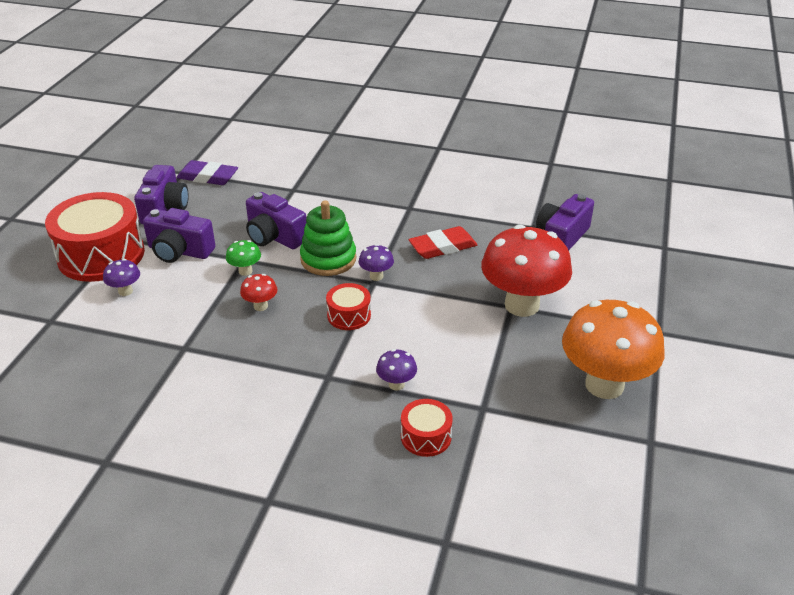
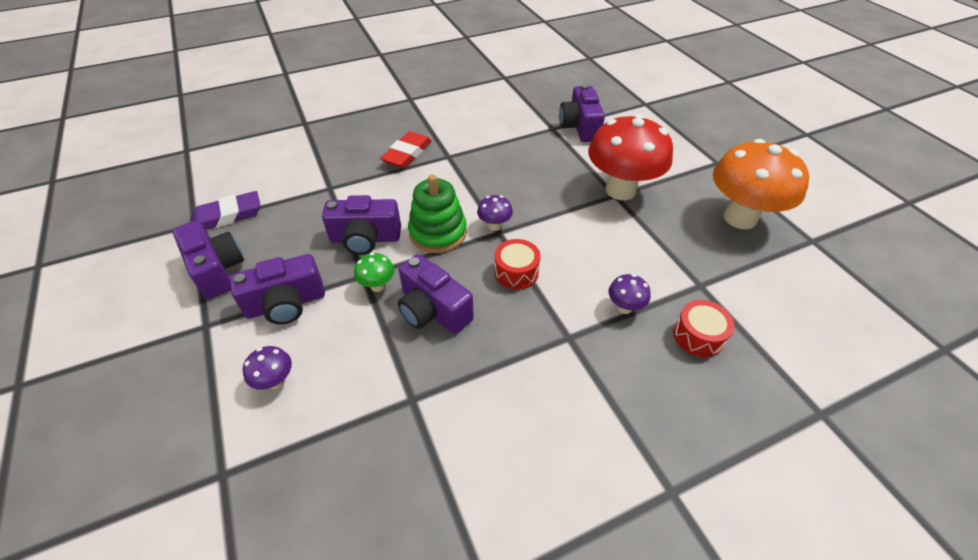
camera: 40 degrees left, 10 degrees up
red drum [45,192,145,282] -> none
red mushroom [240,274,277,311] -> purple camera [398,254,474,334]
red eraser [409,226,477,259] -> red eraser moved to [380,131,432,168]

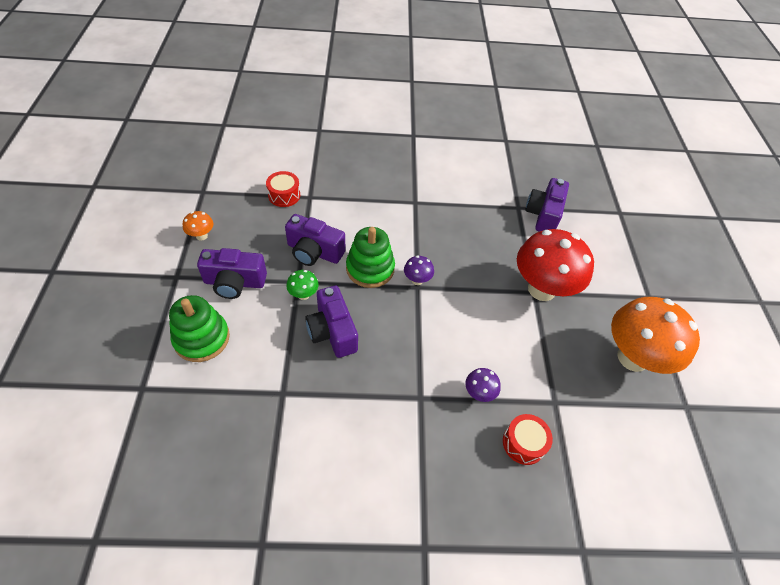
camera: 20 degrees right, 5 degrees up
purple camera [173,220,244,299] -> orange mushroom [183,211,213,241]
purple eraser [191,191,261,230] -> none
purple mushroom [243,346,292,390] -> green stacking toy [169,295,230,362]
red eraser [380,131,432,168] -> none
red drum [494,239,541,290] -> red drum moved to [266,171,300,207]

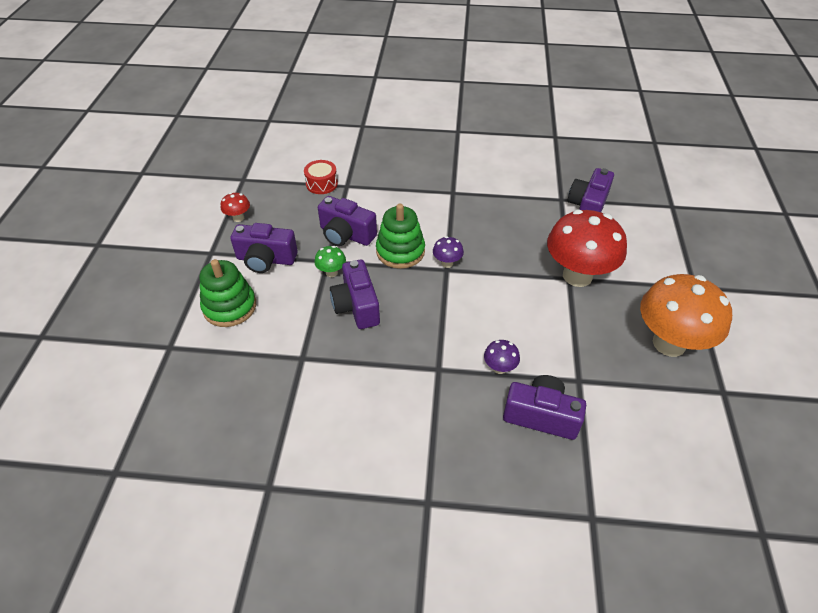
camera: 10 degrees right, 5 degrees down
orange mushroom [183,211,213,241] -> red mushroom [221,193,250,222]
red drum [503,414,553,465] -> purple camera [503,375,586,440]

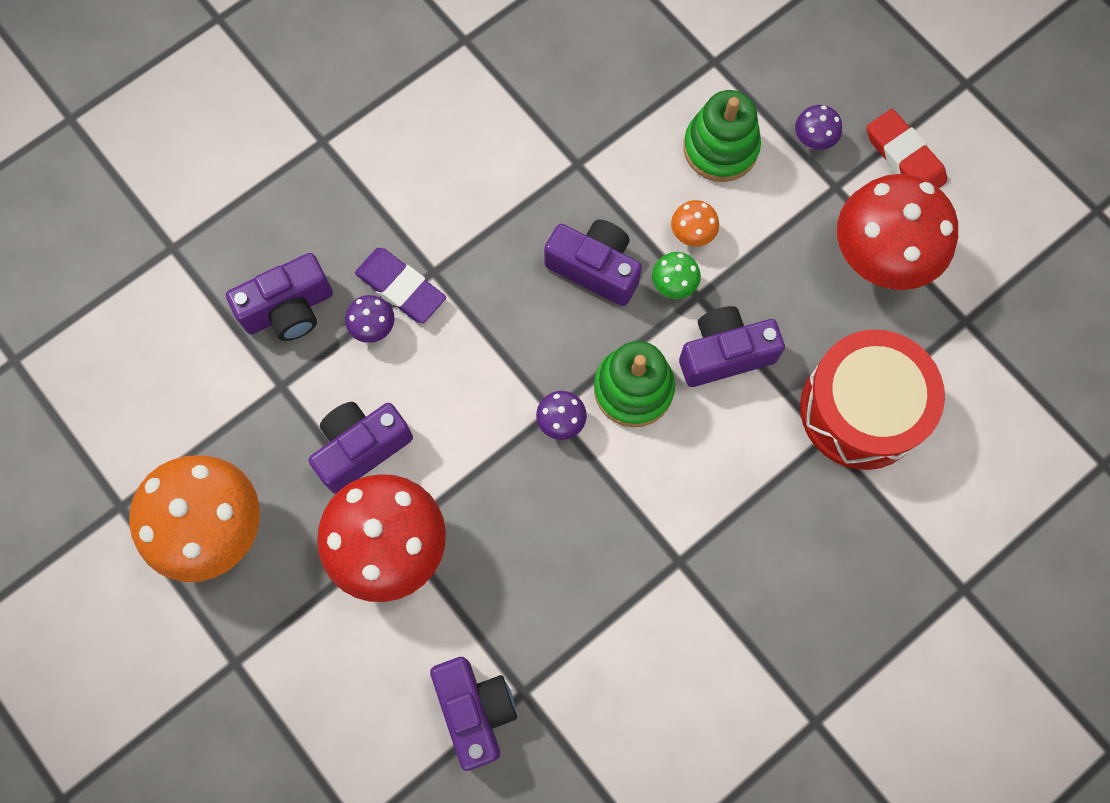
camera: 135 degrees right, 25 degrees up
red mushroom [221,193,250,222] -> red mushroom [837,174,958,290], size x2.39
purple camera [230,223,298,273] -> purple camera moved to [309,402,413,494]
red drum [304,160,338,194] -> red drum [800,330,945,470], size x2.11
none -> purple eraser [355,248,446,323]
none -> orange mushroom [671,200,719,246]
none -> purple mushroom [795,105,842,150]
none -> red eraser [867,109,947,188]

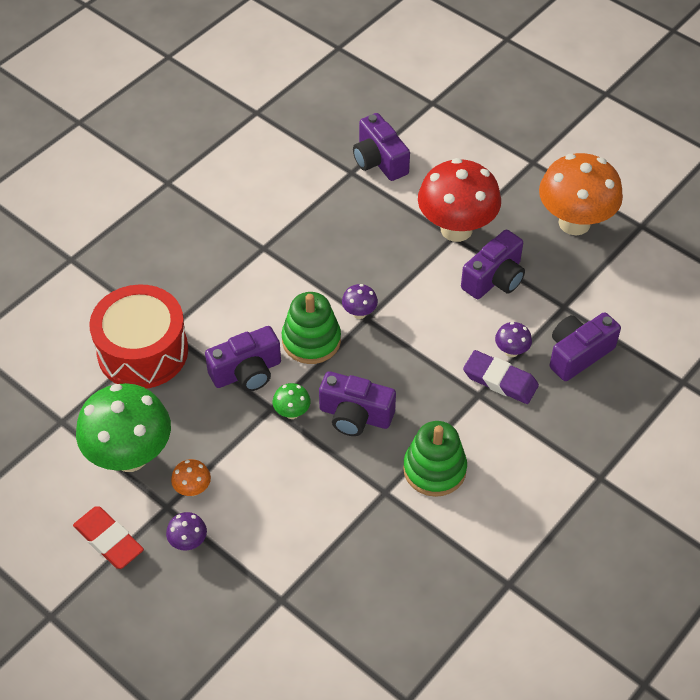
camera: 170 degrees right, 20 degrees down
orange mushroom [671,200,719,246] -> orange mushroom moved to [171,459,211,496]
green stacking toy [683,90,761,182] -> green stacking toy moved to [403,421,467,497]
red mushroom [837,174,958,290] -> green mushroom [76,383,171,472]

